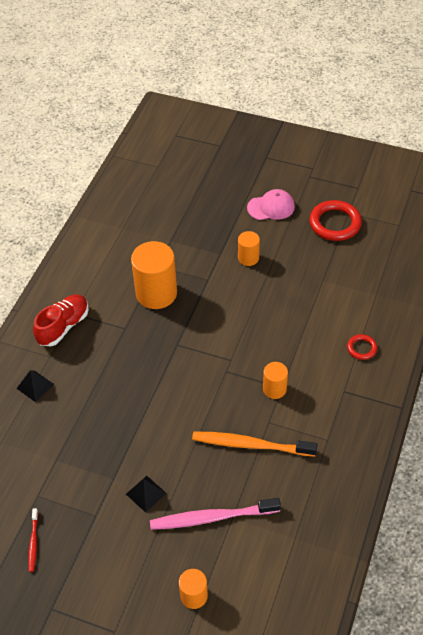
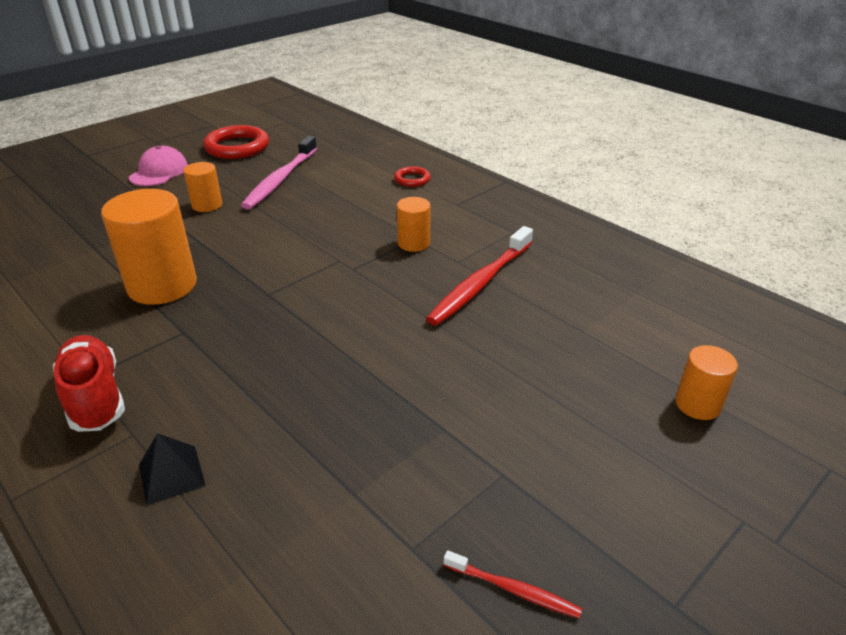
camera: 65 degrees left, 15 degrees down
black pyramid [126,476,166,513] -> none
pink toothbrush [150,498,281,530] -> pink toothbrush moved to [241,136,317,210]
orange toothbrush [192,431,318,456] -> red toothbrush [426,226,533,326]

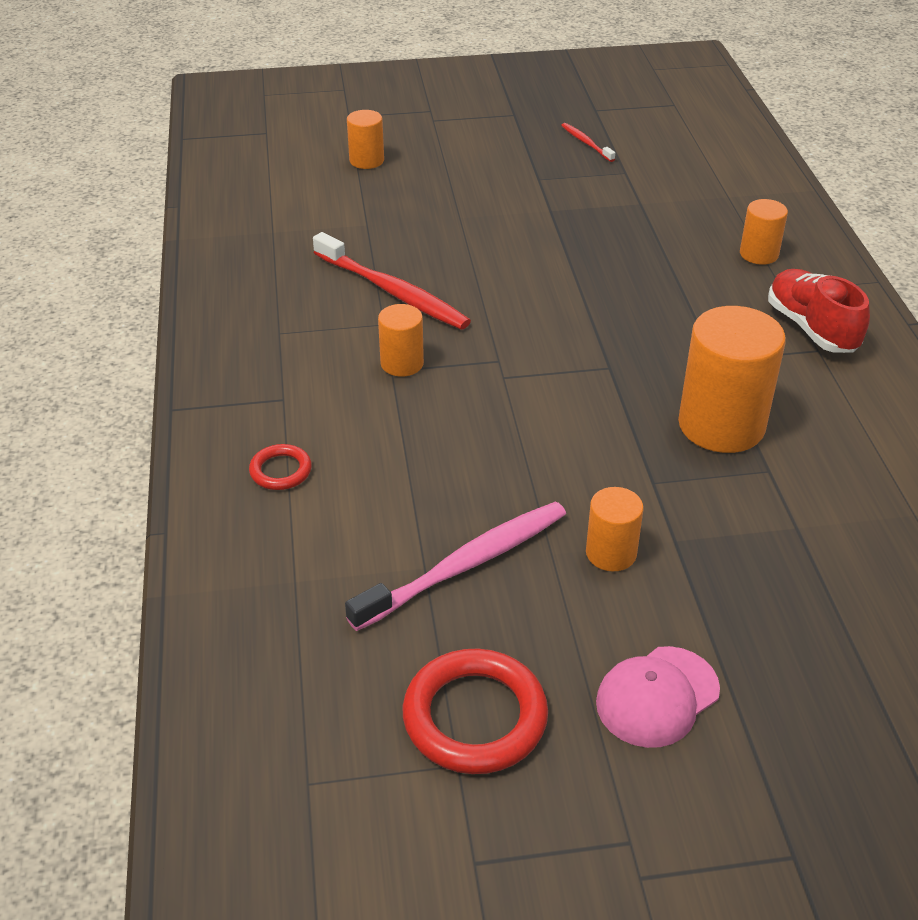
camera: 145 degrees left, 5 degrees up
red shoe [53,335,125,432] -> red shoe turned 150 degrees clockwise [768,269,870,353]
black pyramid [139,433,206,506] -> orange cylinder [740,199,788,265]
red toothbrush [426,226,533,326] -> red toothbrush turned 60 degrees clockwise [313,232,471,330]

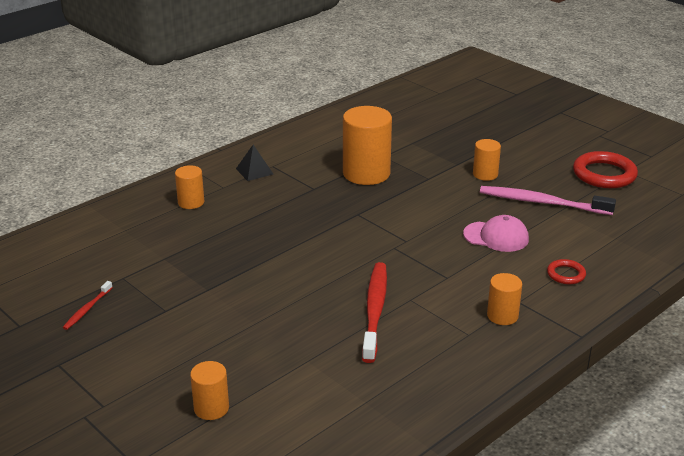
camera: 125 degrees left, 10 degrees down
orange cylinder [378,304,424,377] -> orange cylinder moved to [487,273,522,325]
pink cap [596,646,720,748] -> pink cap moved to [463,215,529,252]
red shoe [768,269,870,353] -> black pyramid [236,145,273,181]

